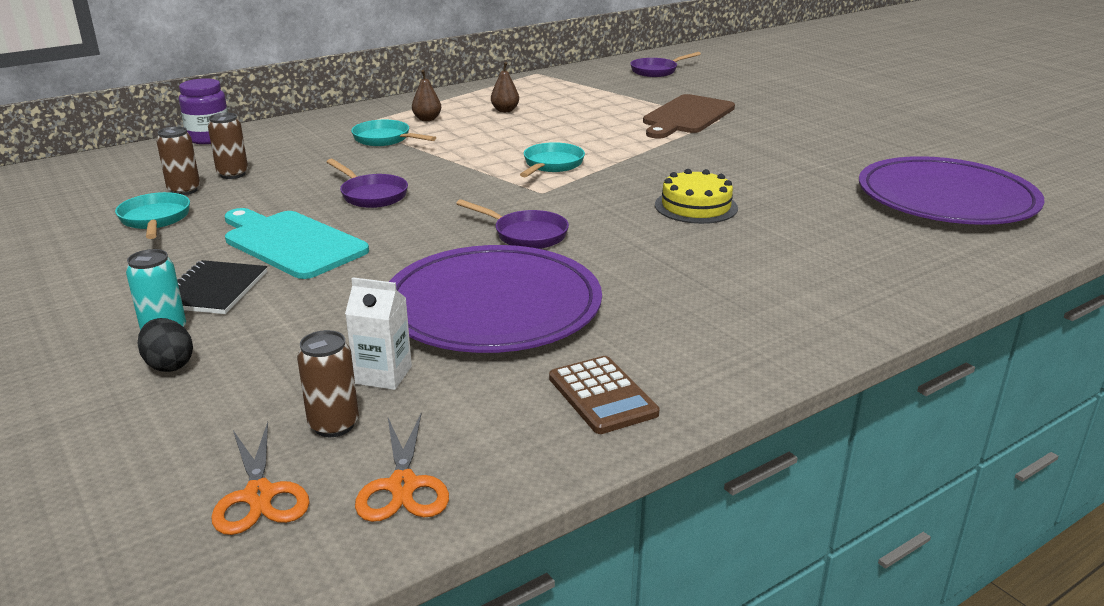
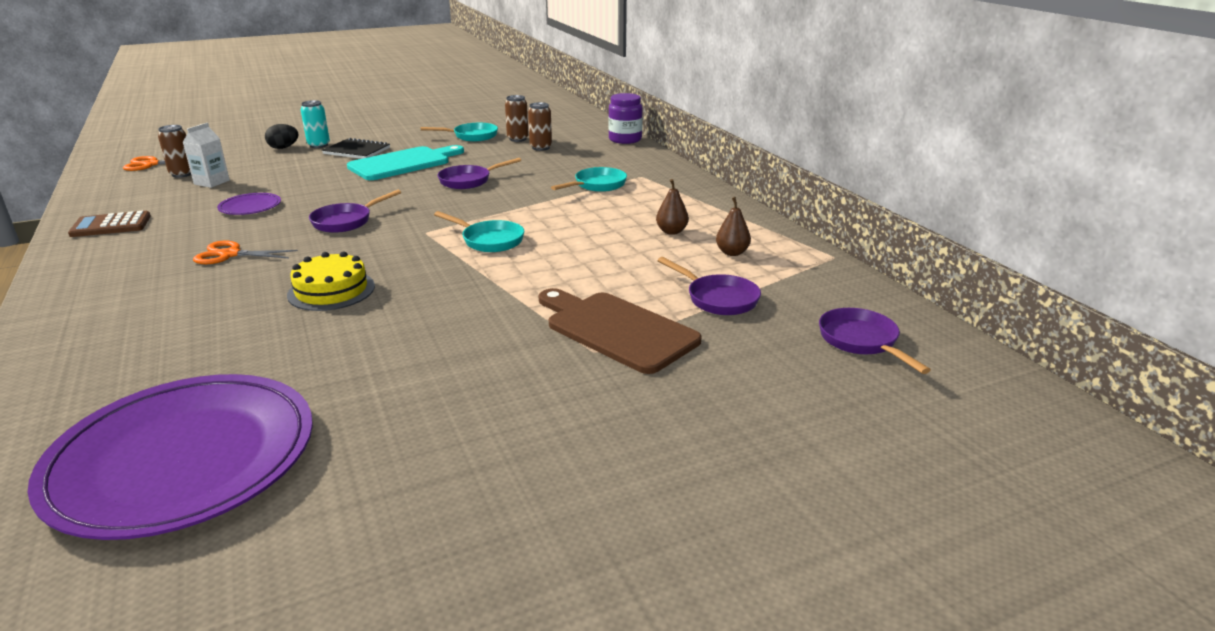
camera: 100 degrees right, 0 degrees up
orange scissors [355,414,449,522] -> orange scissors moved to [193,241,298,264]
purple plate [389,245,602,353] -> purple plate [217,193,281,215], size x0.41
brown pear [412,70,441,121] -> brown pear moved to [716,197,751,256]
none -> purple pan [657,257,761,315]

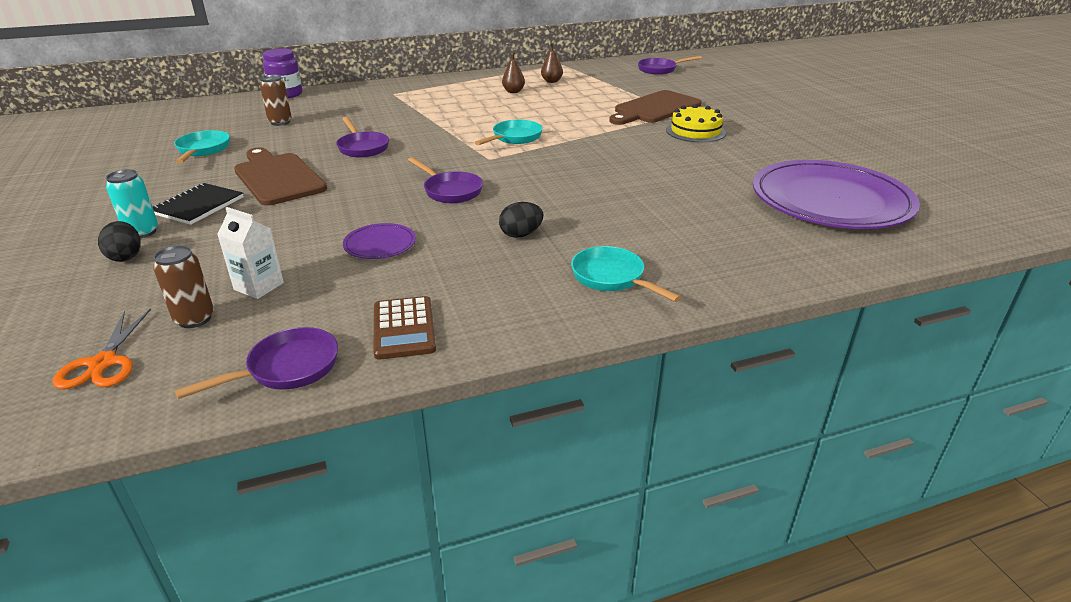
camera: 85 degrees left, 5 degrees up
orange scissors [193,241,298,264] -> black egg [499,202,544,238]
yellow cake [287,251,375,311] -> yellow cake moved to [666,104,726,143]
turquoise cutting board [347,145,464,180] -> brown cutting board [234,147,327,206]
brown can [505,95,529,142] -> none
turquoise pan [551,167,627,192] -> turquoise pan moved to [571,246,681,302]
purple pan [657,257,761,315] -> purple pan moved to [175,327,338,399]

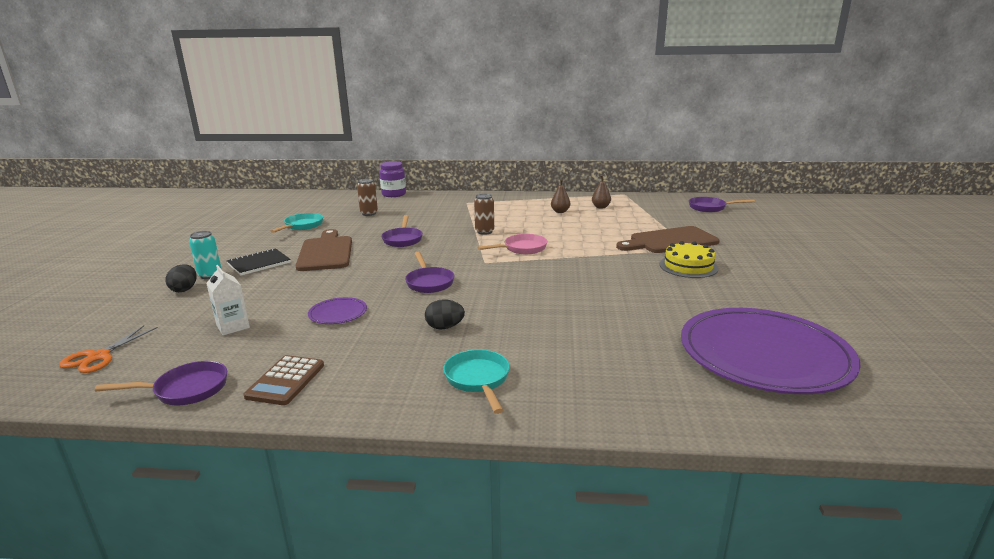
camera: 25 degrees right, 10 degrees down
brown can [153,245,214,328] -> brown can moved to [474,193,494,235]
turquoise pan [475,120,543,145] -> pink pan [478,234,547,254]

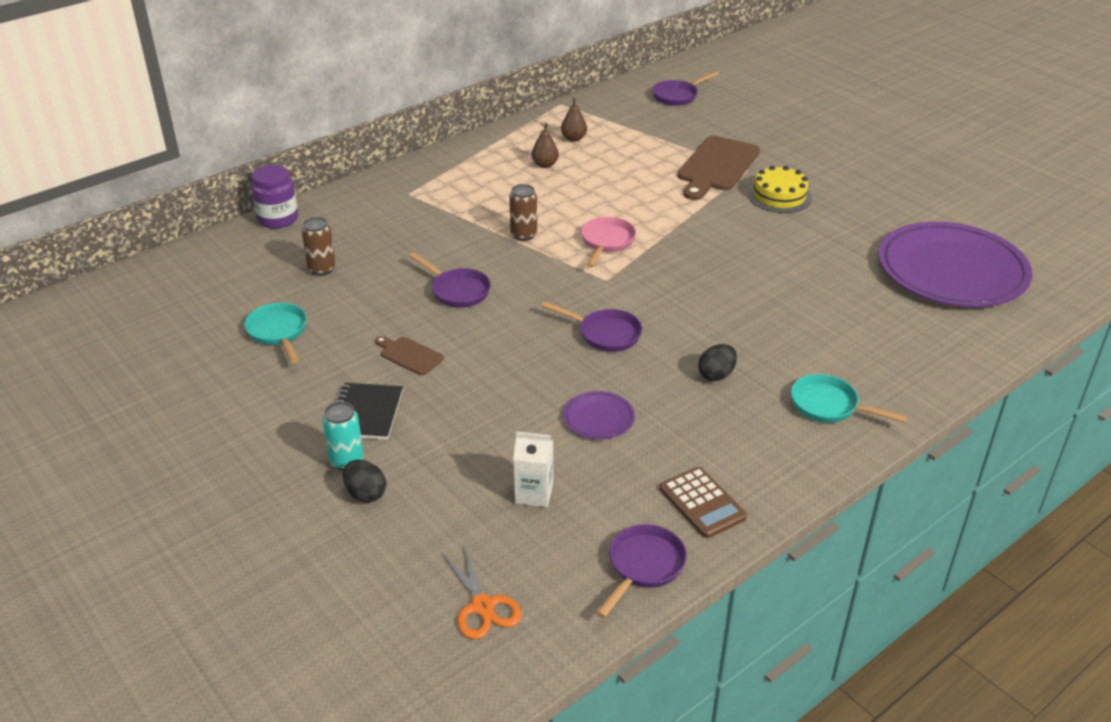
camera: 45 degrees left, 15 degrees up
brown cutting board [295,229,352,271] -> brown cutting board [375,336,444,375], size x0.50

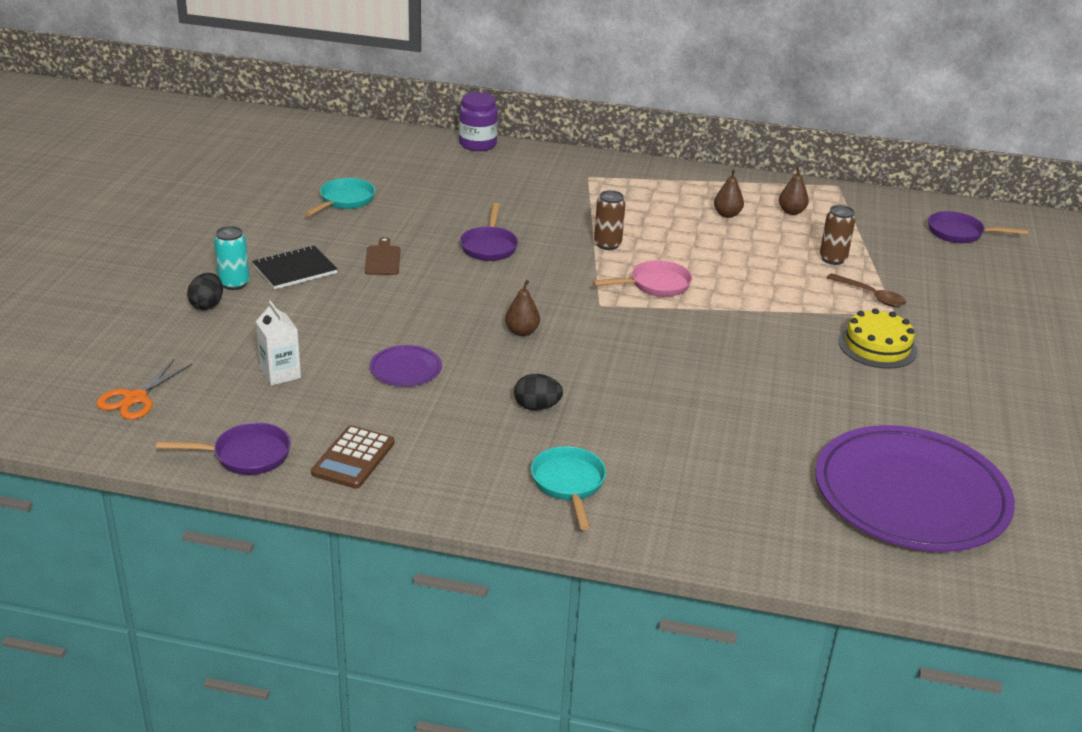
camera: 50 degrees right, 5 degrees down
brown can [302,217,336,276] -> brown can moved to [820,205,856,265]
purple pan [542,301,642,352] -> brown pear [505,280,540,336]
brown cutting board [677,136,760,200] -> brown spoon [827,273,906,307]

